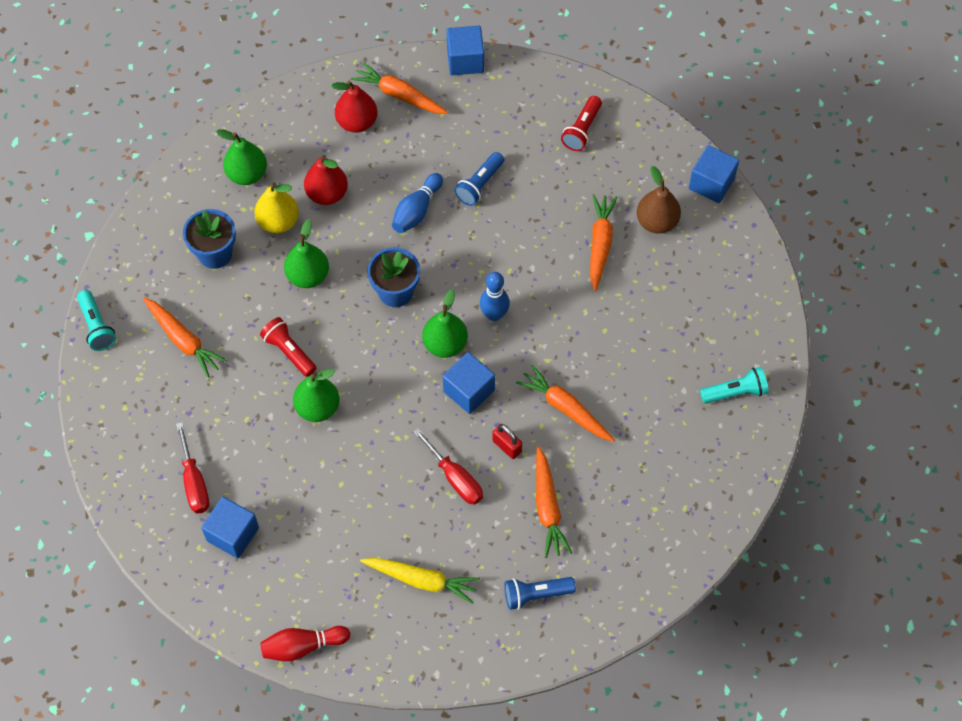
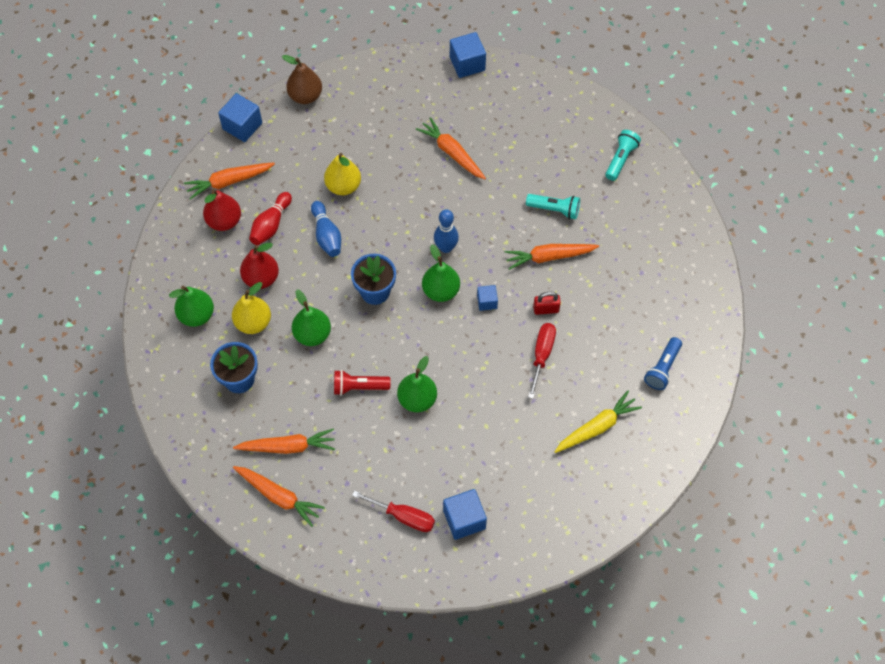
camera: 50 degrees left, 0 degrees up
turquoise flashlight [77,290,116,351] -> turquoise flashlight moved to [526,194,580,219]
red bowling pin [261,626,350,661] -> red bowling pin moved to [249,192,292,245]
red screwdriver [413,428,483,505] -> red screwdriver turned 75 degrees counterclockwise [528,323,556,399]
blue cube [443,352,495,414] -> blue cube [477,285,498,311], size x0.58
blue flashlight [454,152,504,206] -> yellow pear [324,153,361,195]
orange carrot [536,446,572,558] -> orange carrot moved to [233,466,325,527]
red flashlight [561,96,602,151] -> none
brown pear [637,166,681,233] -> brown pear moved to [282,55,322,104]

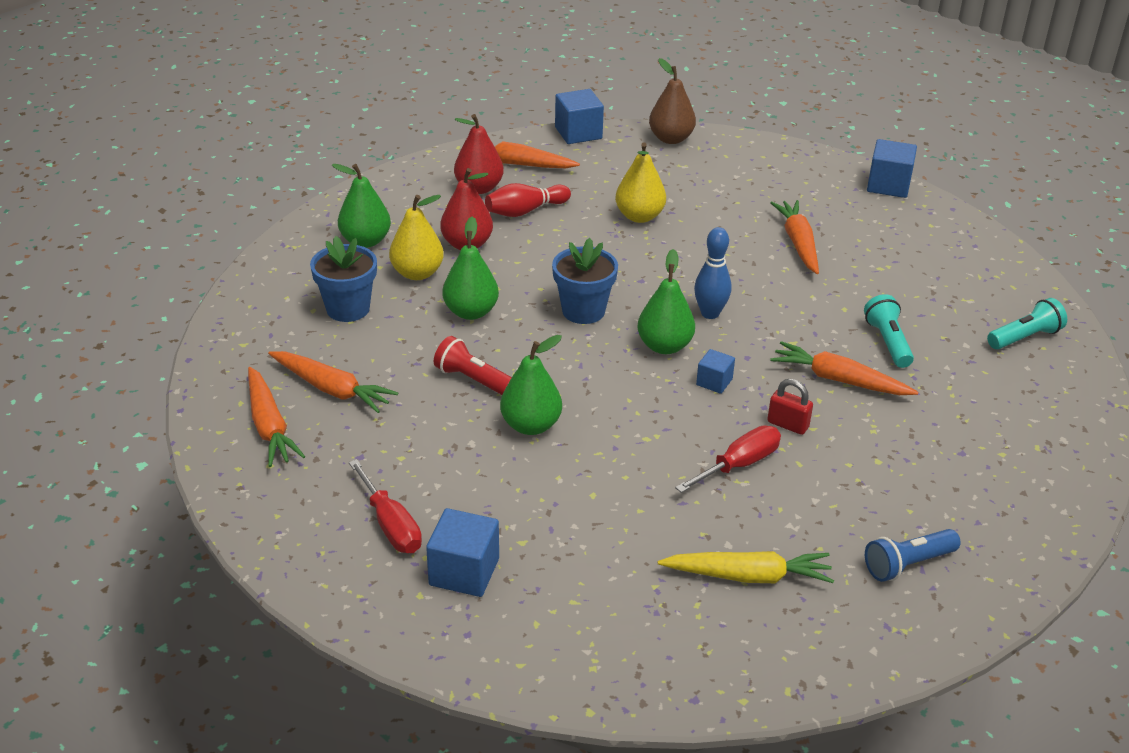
camera: 35 degrees right, 25 degrees down
blue bowling pin [311,201,341,257] -> none
turquoise flashlight [526,194,580,219] -> turquoise flashlight turned 150 degrees counterclockwise [864,294,914,368]

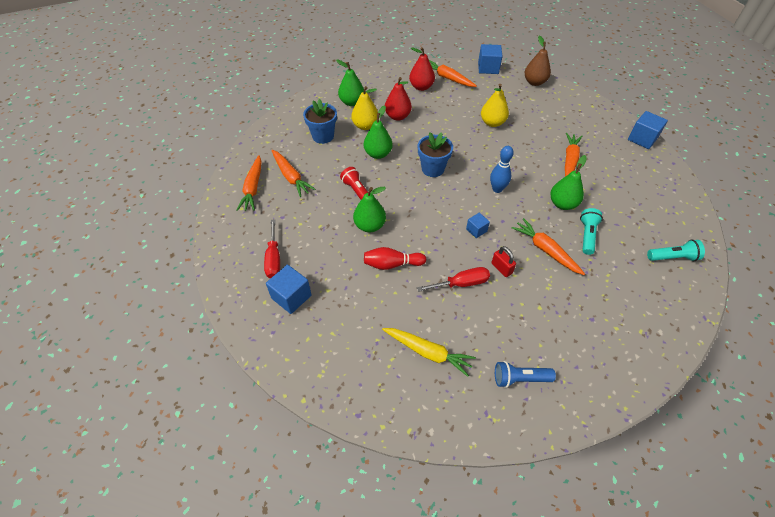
camera: 25 degrees right, 15 degrees up
red bowling pin [485,183,571,217] -> red bowling pin moved to [364,247,426,270]
green pear [637,249,695,354] -> green pear moved to [550,155,587,210]

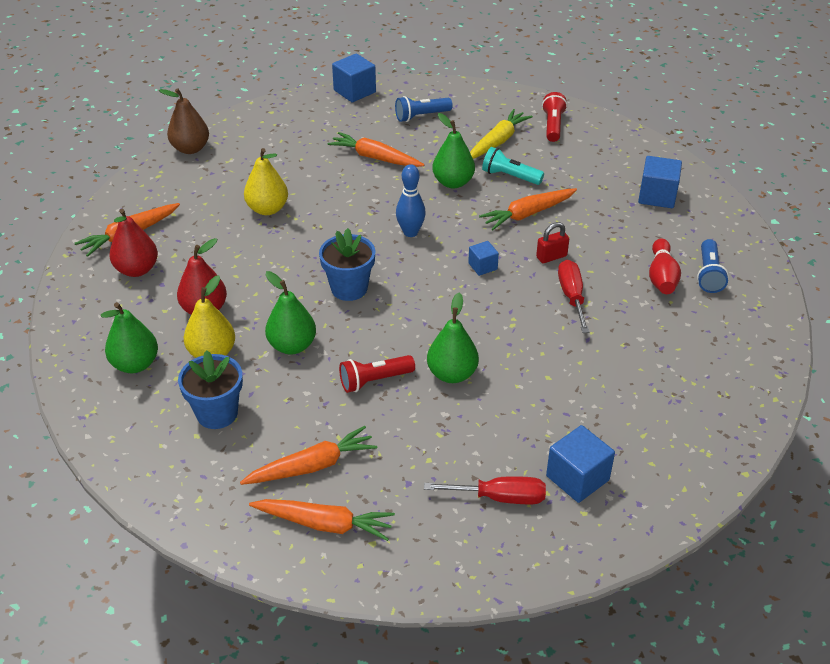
camera: 80 degrees left, 10 degrees down
red bowling pin [364,247,426,270] -> red bowling pin moved to [649,238,681,294]
yellow carrot [382,328,476,377] -> yellow carrot moved to [470,109,533,159]
blue cube [478,44,503,74] -> blue cube moved to [638,156,682,208]
turquoise flashlight [647,239,705,261] -> red flashlight [542,92,567,142]
none -> blue flashlight [395,96,453,122]

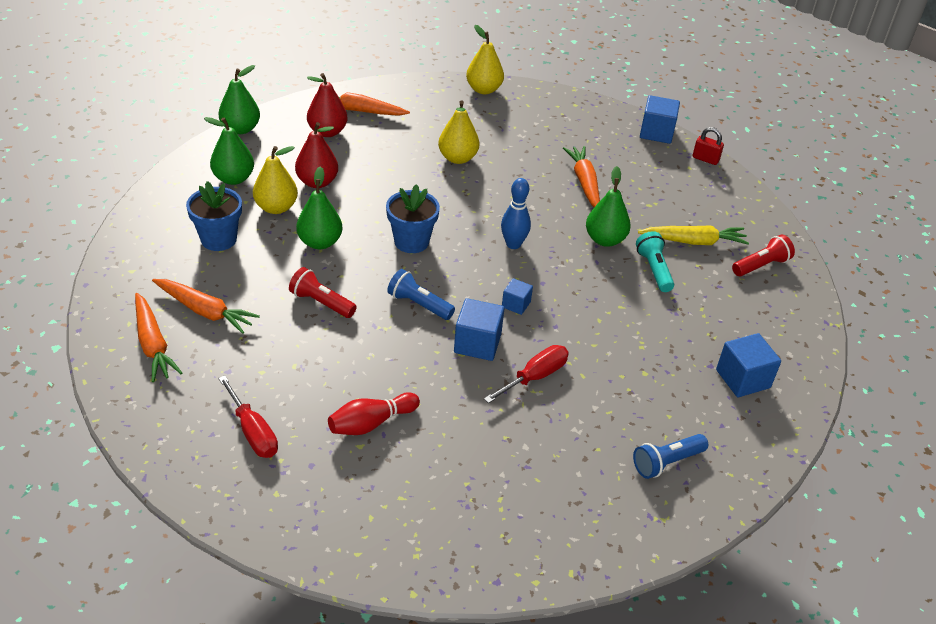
camera: 50 degrees right, 0 degrees up
brown pear [159,88,209,154] -> yellow pear [466,25,504,94]
blue flashlight [395,96,453,122] -> blue flashlight moved to [387,269,455,320]
green pear [427,292,479,383] -> green pear moved to [218,65,260,134]
orange carrot [479,188,577,230] -> none
red padlock [536,222,569,263] -> red padlock moved to [693,127,724,165]
blue cube [546,425,615,503] -> blue cube moved to [454,298,505,361]
red bowling pin [649,238,681,294] -> red bowling pin moved to [328,392,420,435]

